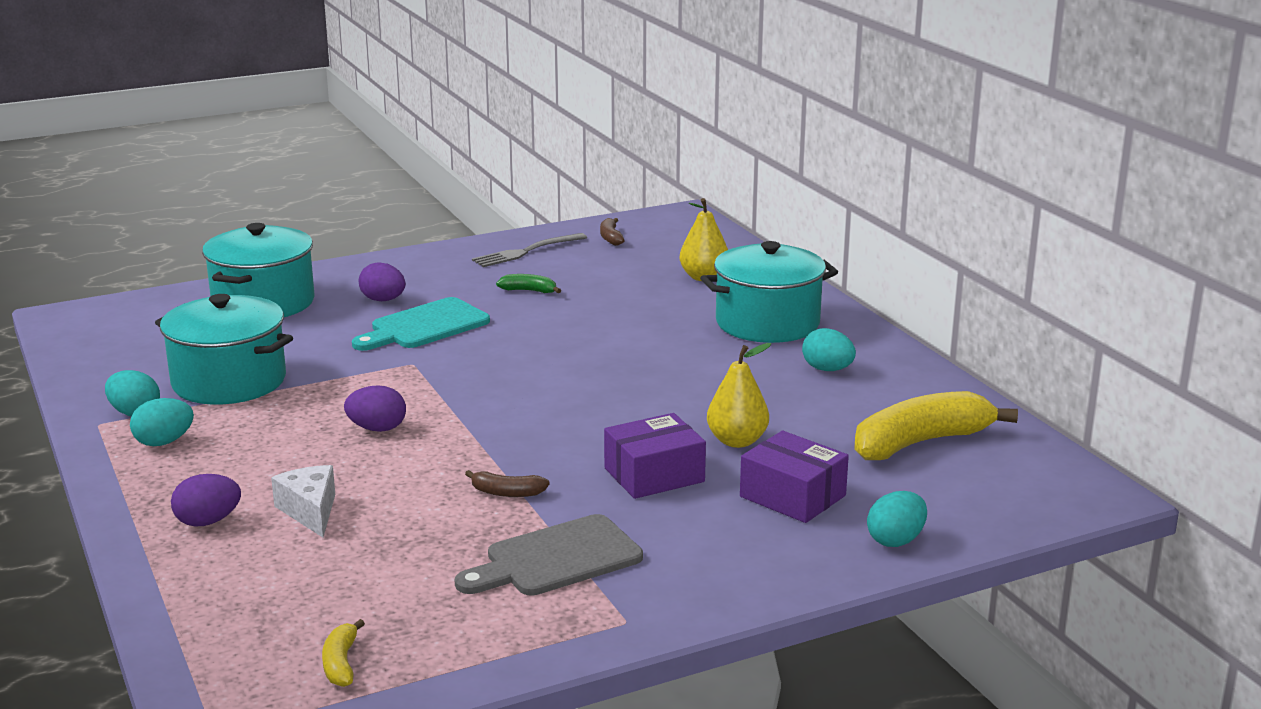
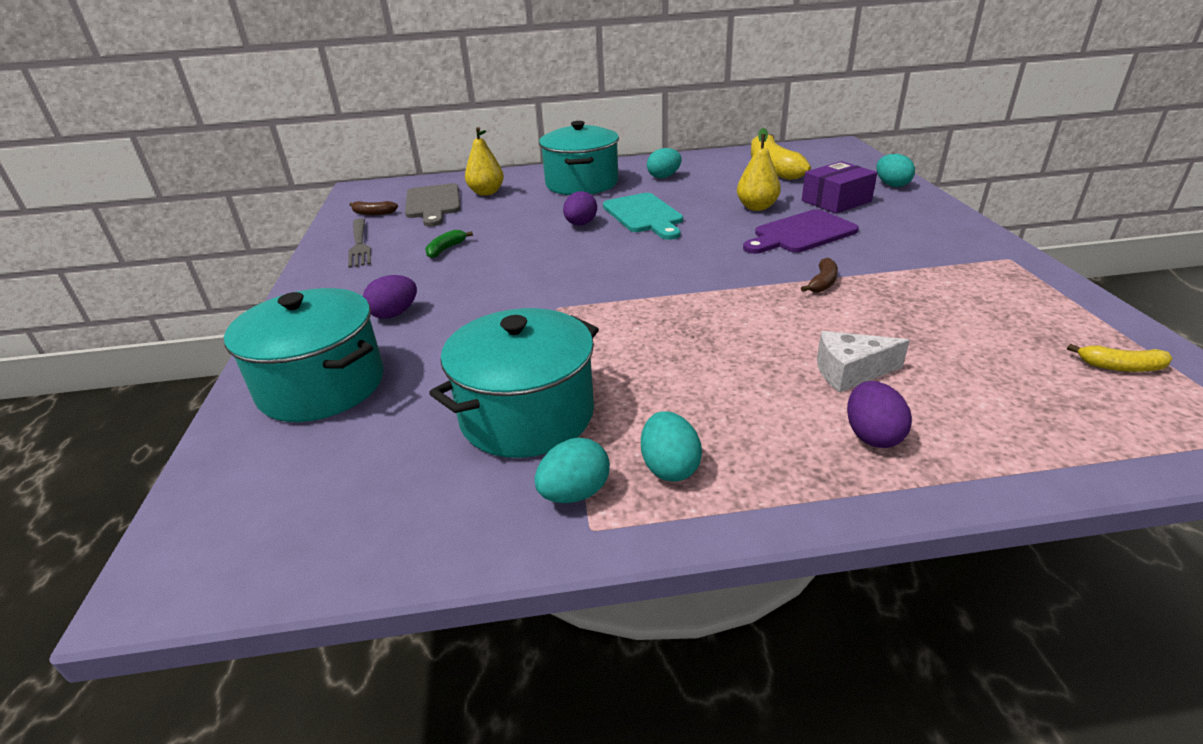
camera: 70 degrees left, 10 degrees up
purple egg [344,385,406,432] -> purple egg moved to [563,191,597,226]
turquoise cutting board [352,297,490,351] -> turquoise cutting board moved to [603,193,683,240]
grey cutting board [454,514,643,596] -> grey cutting board moved to [405,183,460,227]
purple box [604,413,706,499] -> purple cutting board [743,209,859,254]

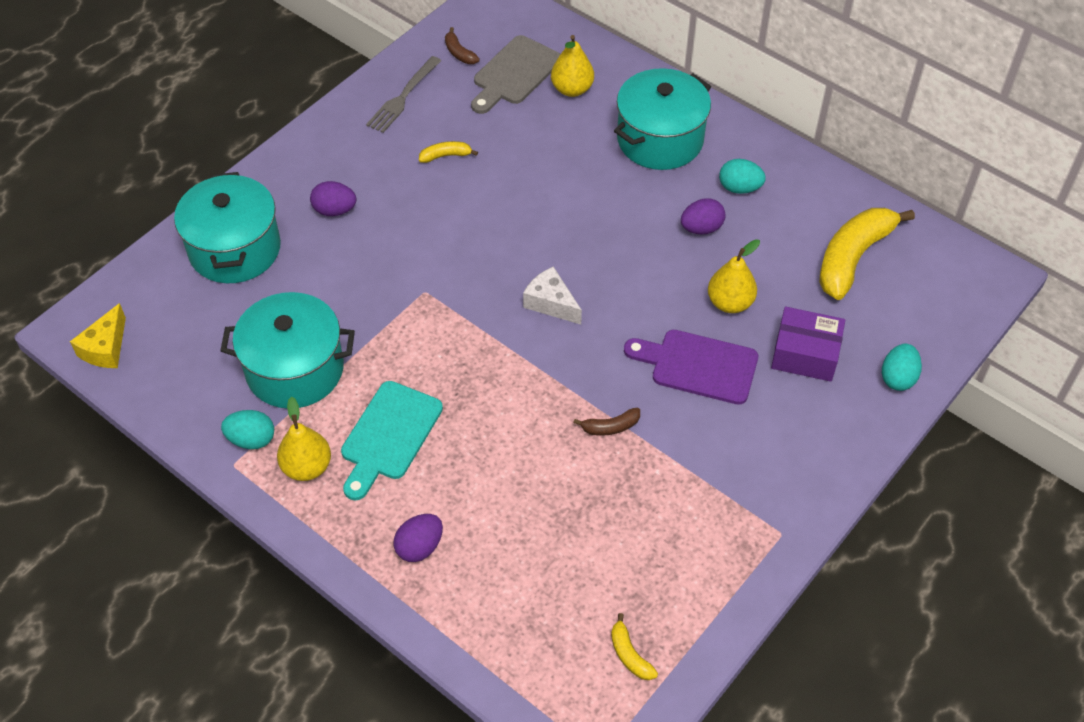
camera: 45 degrees right, 20 degrees up
green banana [425,230,473,258] -> yellow banana [419,141,478,163]
purple egg [563,191,597,226] -> purple egg moved to [681,198,726,234]
turquoise cutting board [603,193,683,240] -> turquoise cutting board moved to [341,381,443,500]
turquoise egg [641,411,702,482] -> yellow pear [277,397,331,481]
white cheese [817,331,910,393] -> white cheese moved to [523,266,582,325]
none -> yellow cheese [70,303,126,368]

